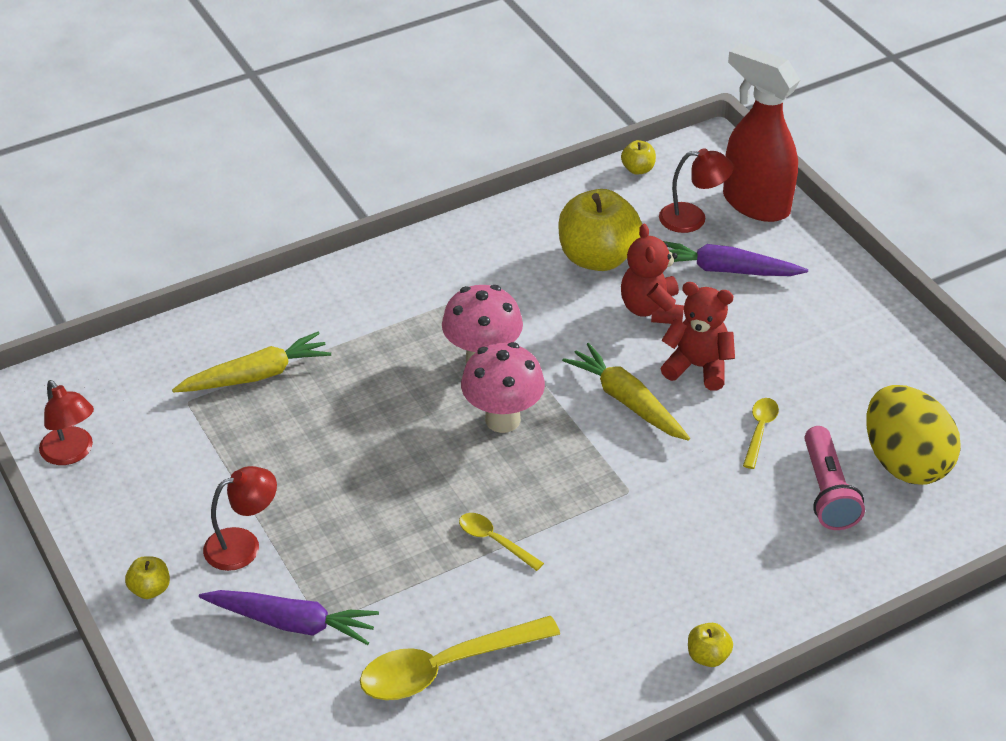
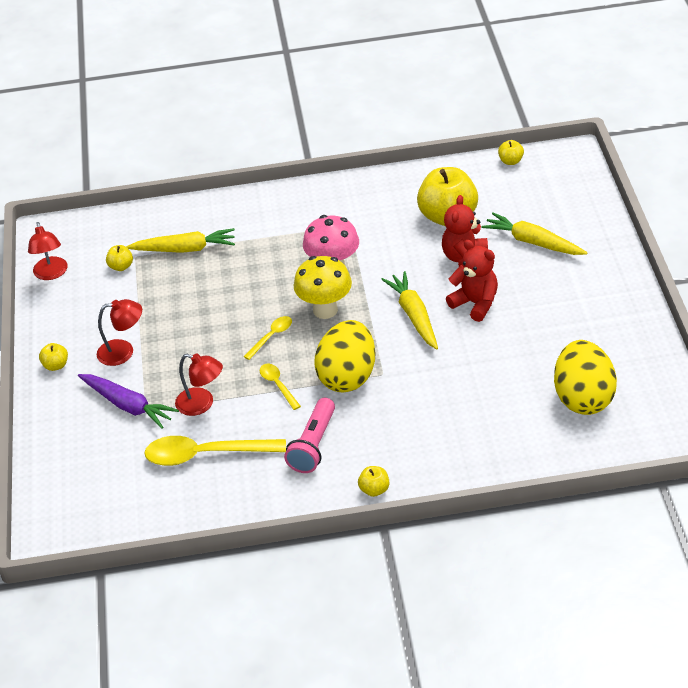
camera: 25 degrees right, 0 degrees up
pink mushroom [461,342,545,433] -> yellow mushroom [293,256,352,319]
red lamp [659,148,734,233] -> red lamp moved to [175,353,223,416]
purple carrot [663,241,808,276] -> yellow carrot [481,213,588,255]
red spray bottle [723,43,800,222] -> none
yellow spoon [743,398,779,469] -> yellow spoon moved to [243,316,292,360]
pink flashlight [804,426,865,530] -> pink flashlight moved to [284,398,335,473]
none -> yellow apple [106,245,133,271]
none -> yellow egg [314,320,376,392]

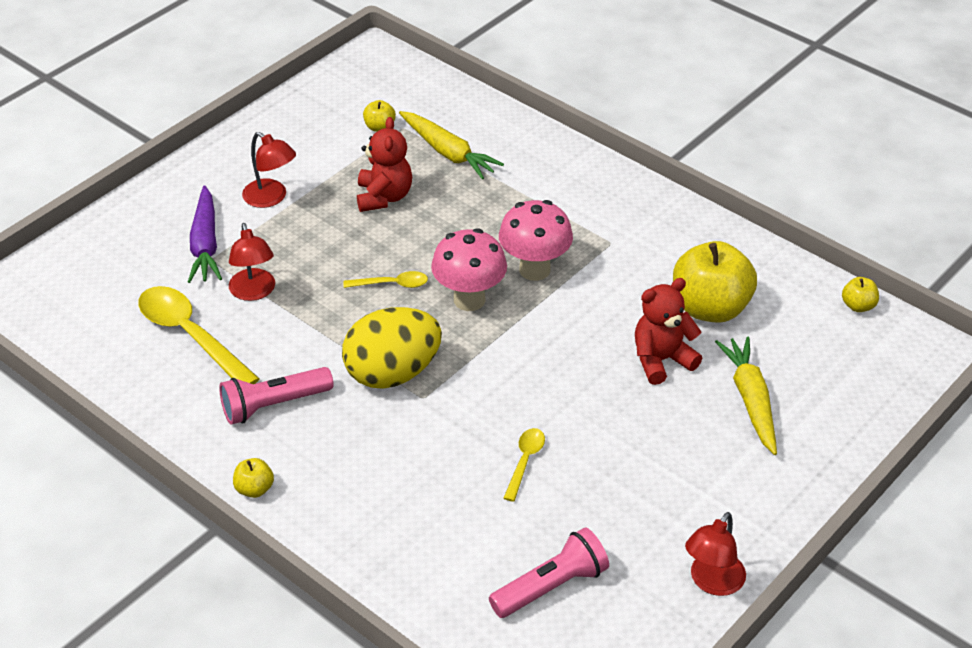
camera: 45 degrees right, 0 degrees up
red lamp [28,222,68,280] -> red lamp moved to [685,512,746,596]
yellow apple [39,343,68,371] -> none
yellow spoon [260,364,301,410] -> yellow spoon moved to [504,428,545,502]
yellow mushroom [293,256,352,319] -> pink mushroom [431,228,507,311]
yellow carrot [381,271,438,350] -> none
red teddy bear [446,240,498,322] -> red teddy bear moved to [357,117,412,212]
yellow egg [554,340,617,415] -> pink flashlight [489,527,609,618]

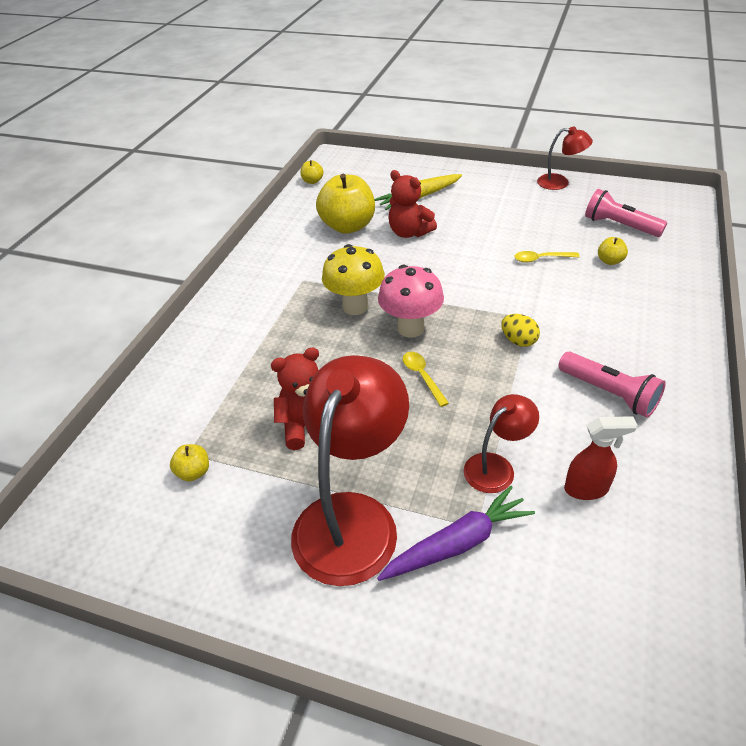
camera: 110 degrees left, 0 degrees up
yellow spoon [138,286,260,384] -> red spray bottle [564,416,637,500]
yellow apple [233,458,274,498] -> yellow apple moved to [598,237,628,265]
red lamp [242,132,296,208] -> red lamp [291,355,409,586], size x1.97
yellow egg [342,307,442,389] -> yellow egg [501,314,540,347], size x0.47
yellow carrot [399,111,504,179] -> none
pink mushroom [499,200,573,281] -> yellow mushroom [322,244,385,315]

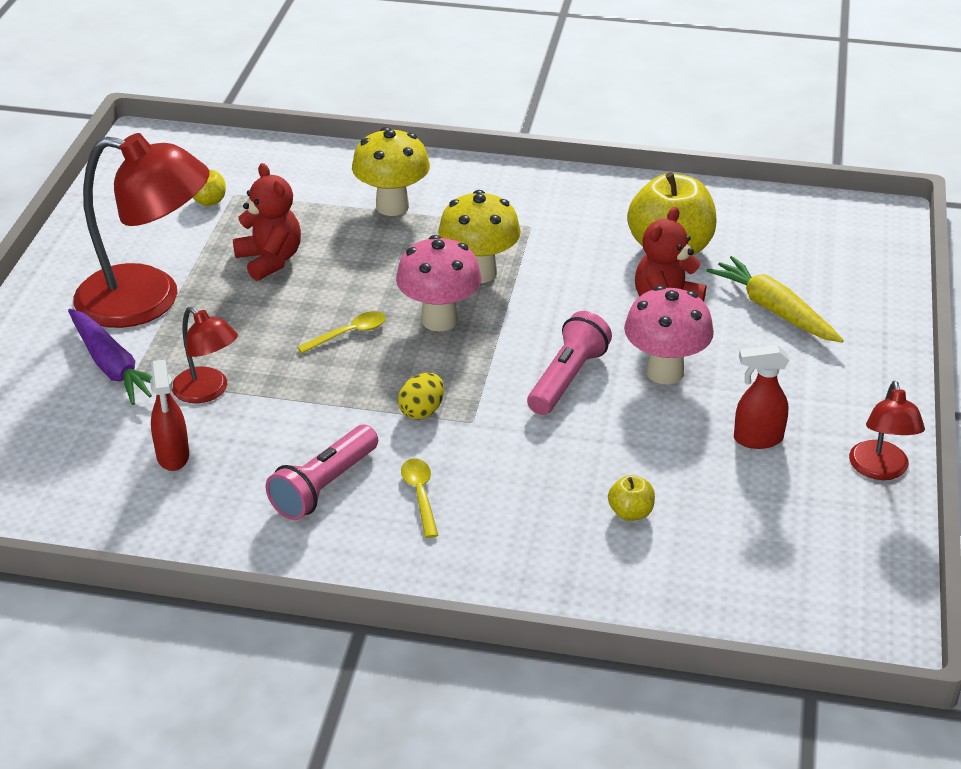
camera: 80 degrees right, 5 degrees down
yellow apple [300,160,324,184] -> none
yellow spoon [514,251,580,263] -> yellow spoon moved to [401,458,438,538]
pink flashlight [585,189,667,237] -> pink flashlight moved to [527,311,612,415]
none -> yellow mushroom [352,127,430,216]
none -> pink mushroom [624,285,714,384]
none -> red spray bottle [734,345,789,449]

